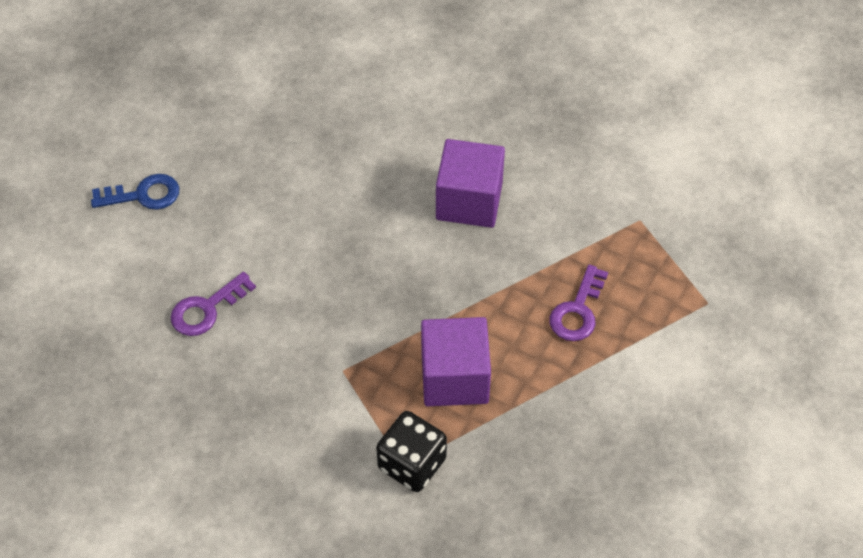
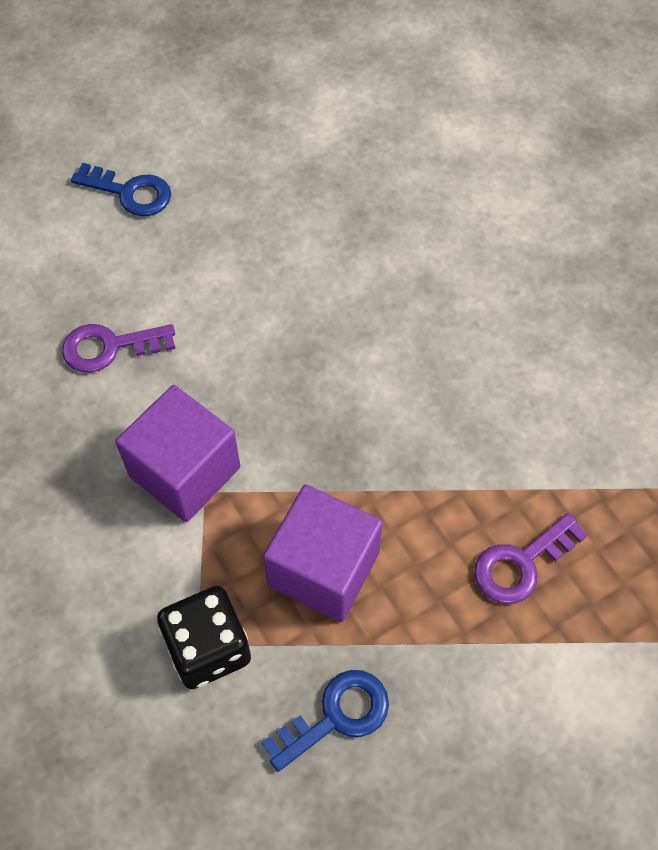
camera: 30 degrees right, 5 degrees up
purple cube [436,139,505,228] -> purple cube moved to [115,385,240,522]
none -> blue key [262,670,389,772]

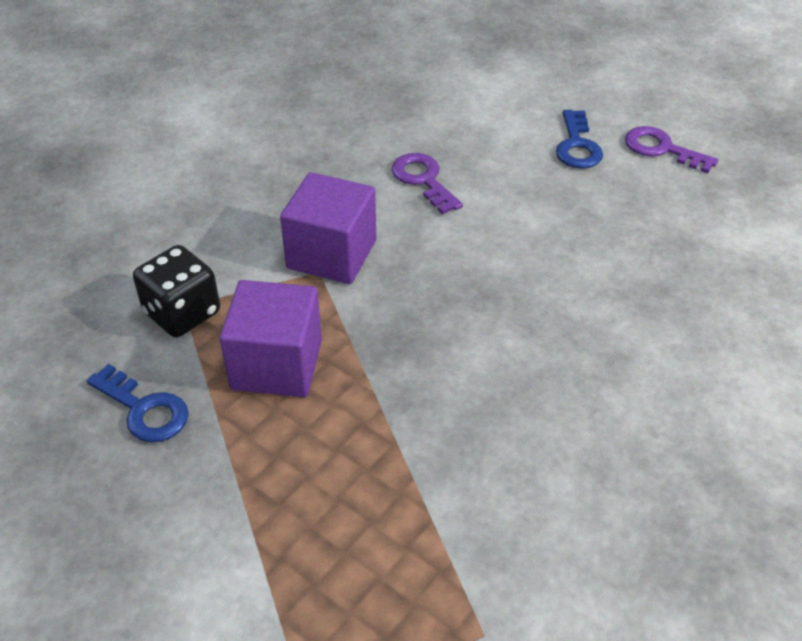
camera: 70 degrees right, 15 degrees down
purple key [474,513,587,604] -> purple key moved to [625,126,718,173]

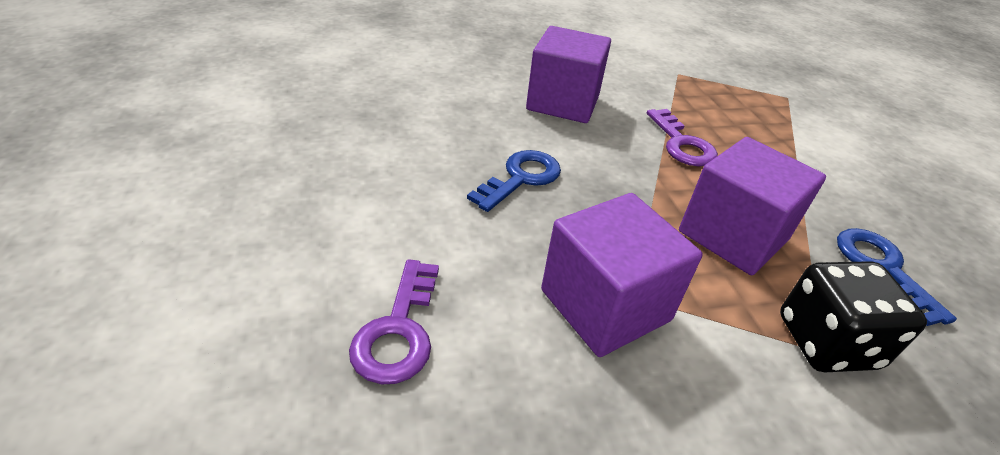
camera: 145 degrees left, 5 degrees down
blue key [556,110,603,169] -> blue key moved to [467,150,561,212]
purple key [625,126,718,173] -> purple key moved to [647,109,718,166]
none -> purple cube [526,26,611,123]

